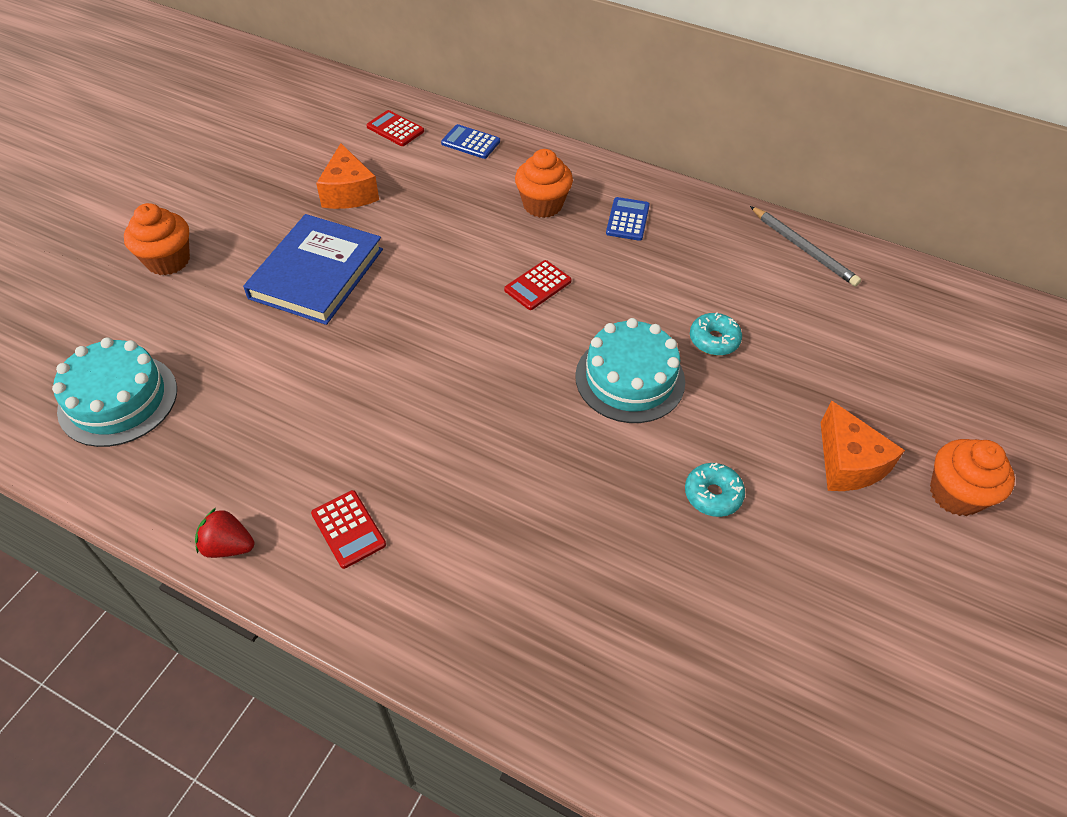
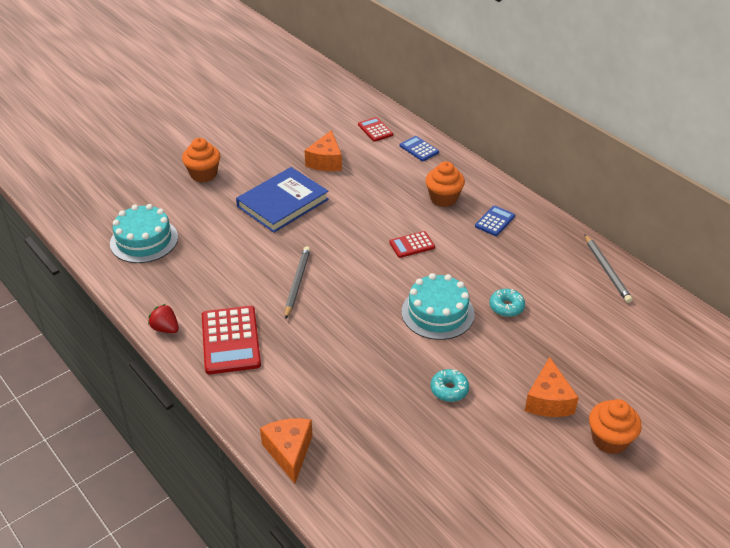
camera: 25 degrees right, 10 degrees down
red calculator [311,490,386,569] -> red calculator [202,306,261,374], size x1.85
none -> orange cheese [260,418,313,484]
none -> grey pencil [285,246,310,319]

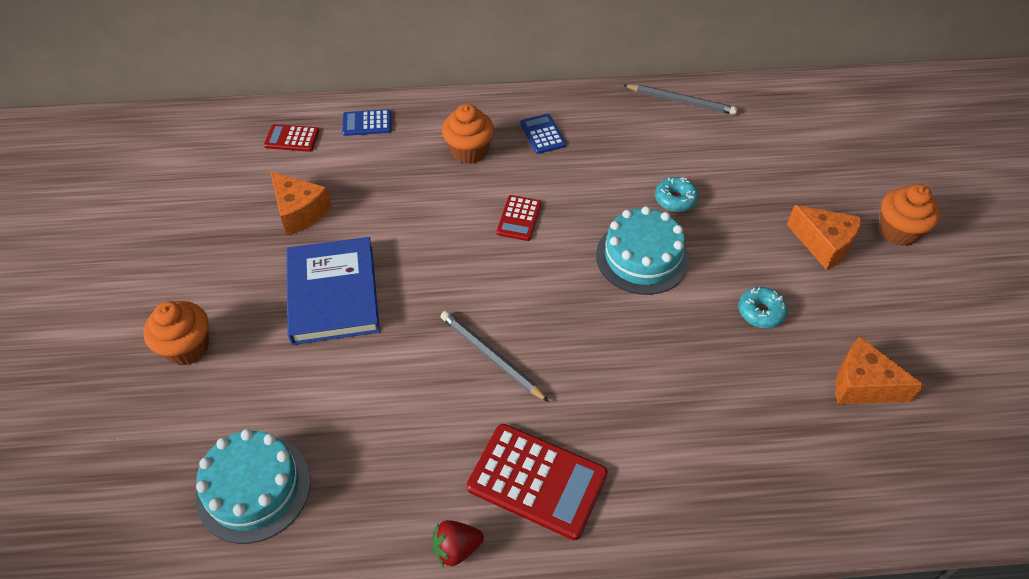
camera: 55 degrees left, 10 degrees up
orange cheese [260,418,313,484] -> orange cheese moved to [835,337,924,404]

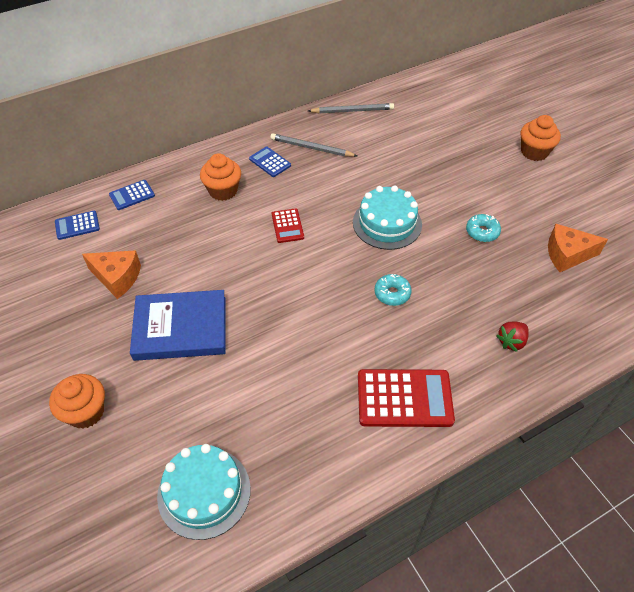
camera: 25 degrees left, 0 degrees up
red calculator [264,124,319,152] -> blue calculator [55,211,100,240]
blue book [286,237,380,345] -> blue book turned 60 degrees counterclockwise [130,290,226,361]
red strawberry [432,520,484,567] -> red strawberry moved to [496,322,529,352]
grey pencil [440,311,549,402] -> grey pencil moved to [270,133,357,157]
turquoise donut [655,177,699,212] -> turquoise donut moved to [374,274,412,306]
orange cheese [787,205,862,270] -> none

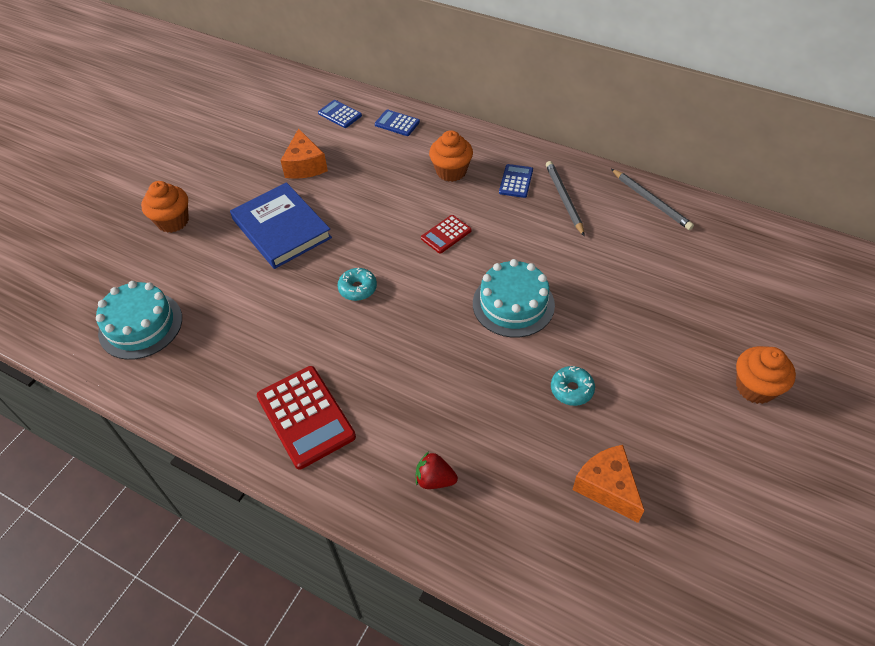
camera: 60 degrees right, 0 degrees up
turquoise donut [374,274,412,306] -> turquoise donut moved to [337,268,377,301]

